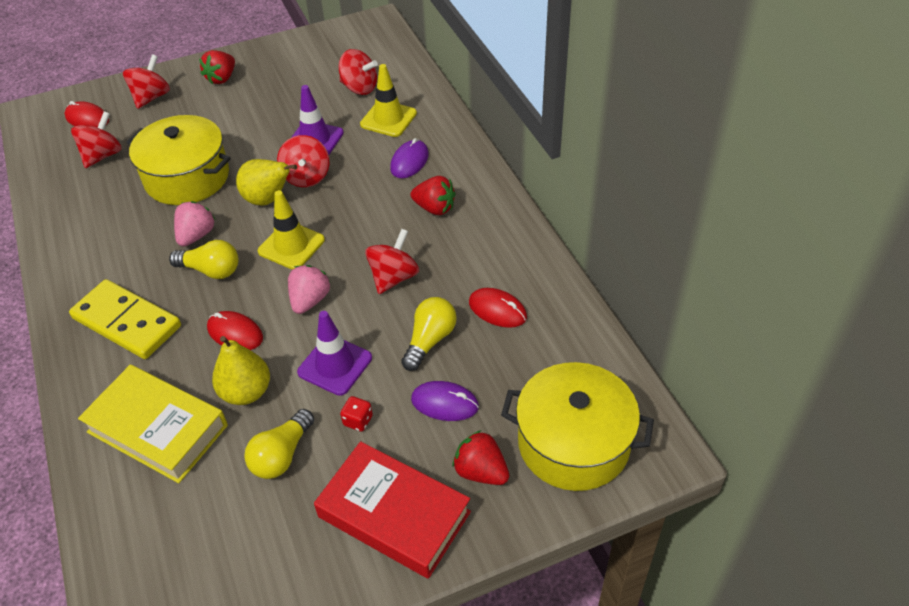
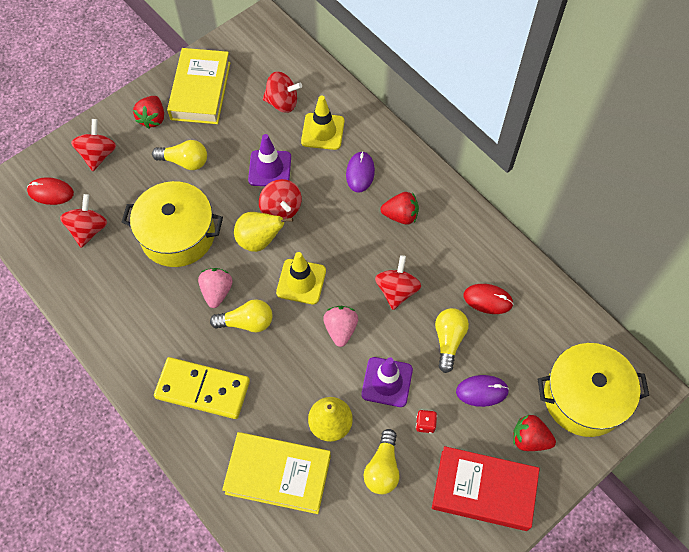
camera: 20 degrees left, 15 degrees up
red mouse [207,311,263,350] -> none
none -> yellow light bulb [152,140,207,170]
none -> yellow book [167,48,231,124]

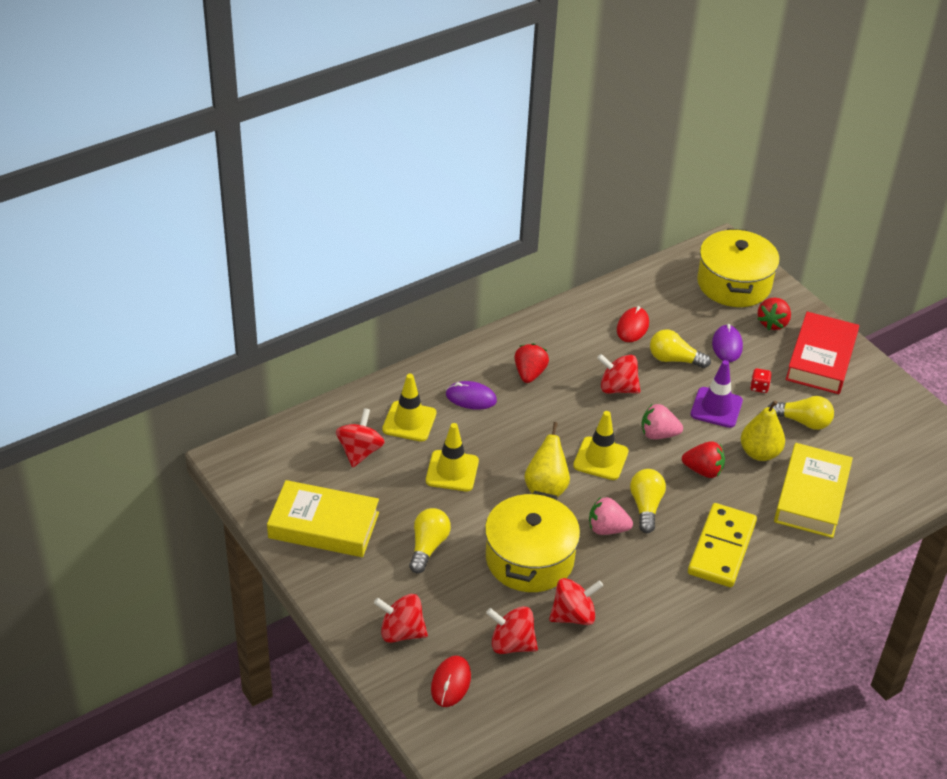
camera: 85 degrees left, 20 degrees down
red strawberry [133,96,164,129] -> red strawberry moved to [682,441,725,478]
purple traffic cone [248,134,291,186] -> yellow traffic cone [426,423,479,491]
red spinning top [259,179,302,219] -> red spinning top moved to [549,578,603,625]

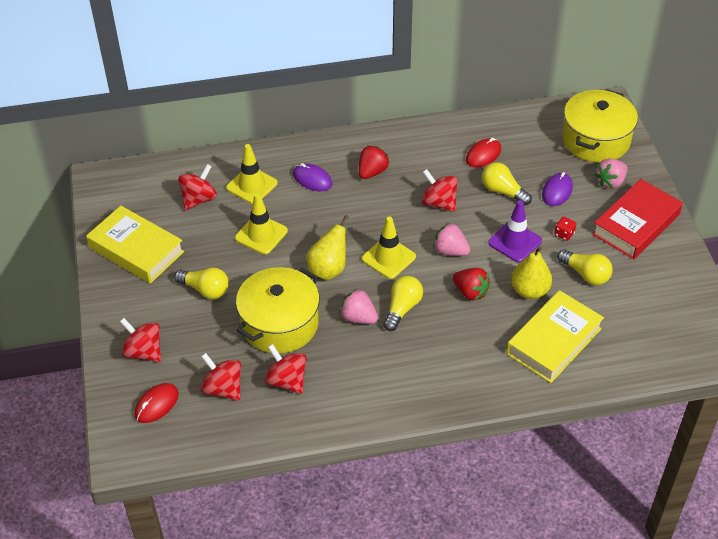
camera: 25 degrees right, 5 degrees up
yellow light bulb [409,508,451,573] -> yellow light bulb turned 75 degrees clockwise [174,268,229,299]
red spinning top [549,578,603,625] -> red spinning top turned 135 degrees counterclockwise [265,344,307,394]
yellow domino [688,503,757,587] -> none
red strawberry [758,298,791,330] -> pink strawberry [595,158,628,189]

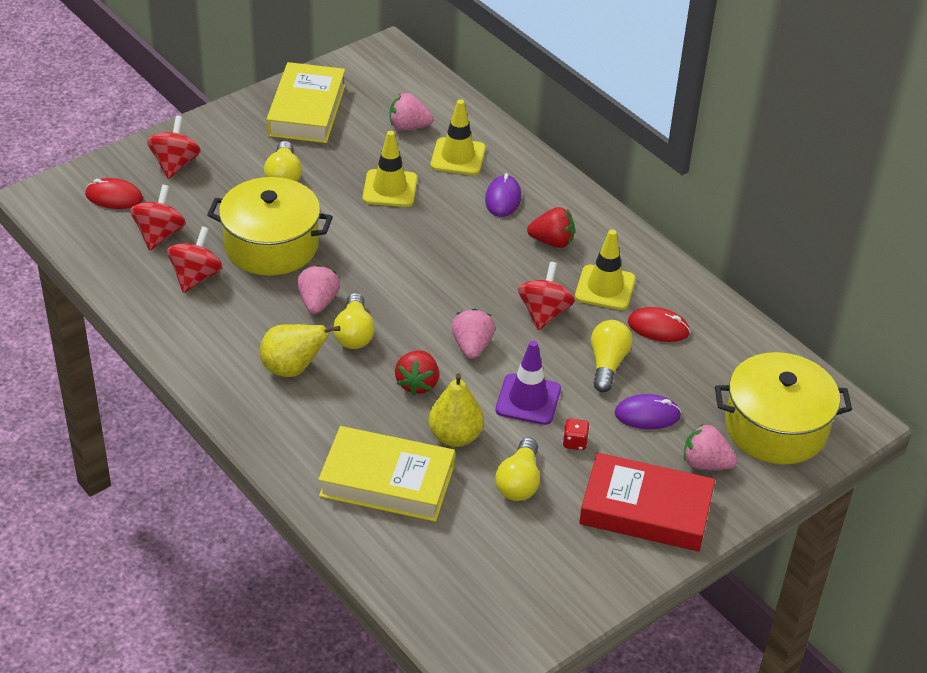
camera: 60 degrees right, 5 degrees down
red spinning top [178,164,217,210] -> pink strawberry [390,93,433,131]
yellow pear [306,215,349,280] -> yellow pear moved to [260,324,340,377]
yellow traffic cone [362,217,416,279] -> yellow traffic cone moved to [575,229,635,310]
yellow light bulb [383,276,423,331] -> yellow light bulb turned 90 degrees clockwise [333,293,375,349]

